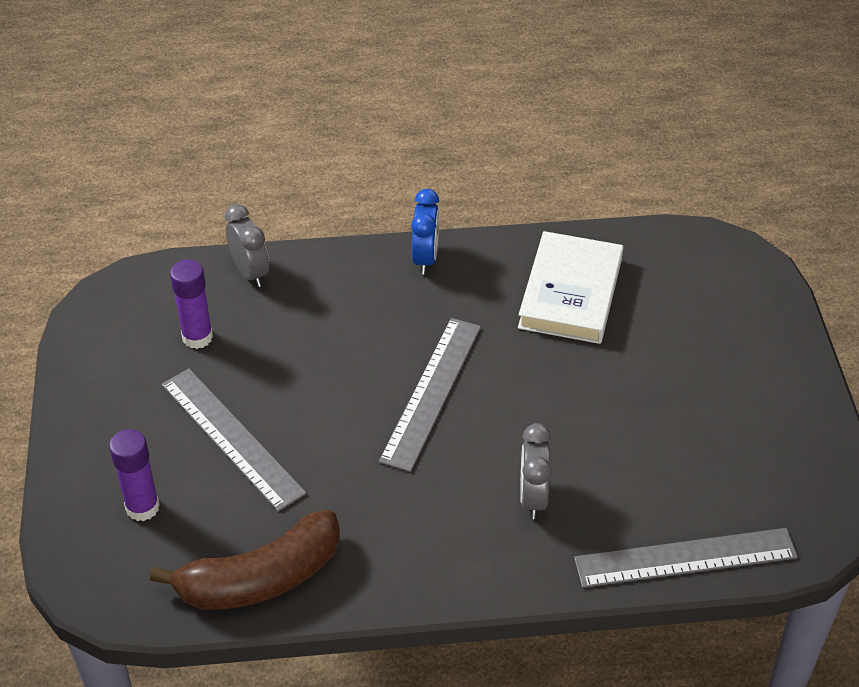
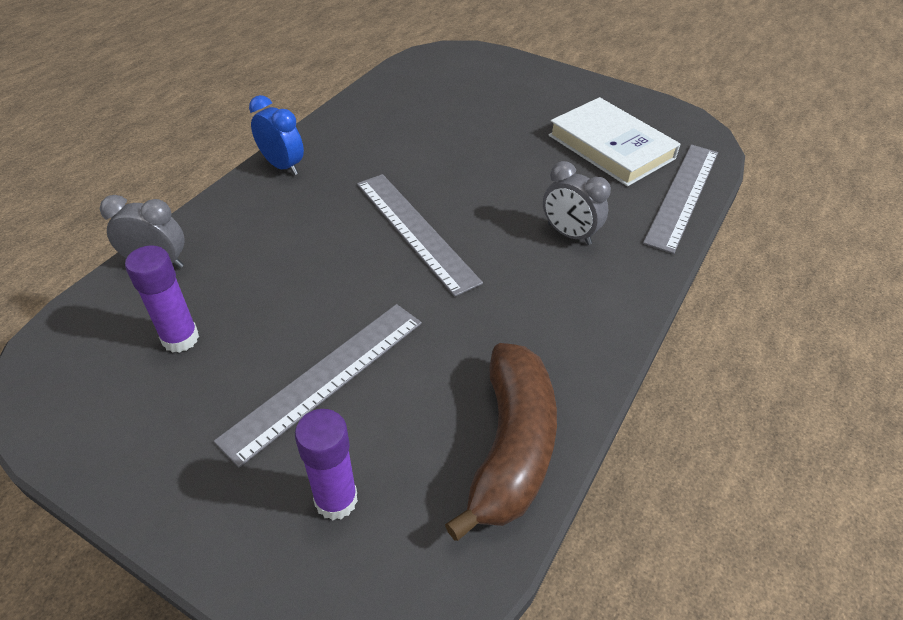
camera: 55 degrees left, 0 degrees up
grey ruler [162,368,306,512] -> grey ruler turned 45 degrees counterclockwise [214,304,422,467]
white book [518,231,623,344] -> white book moved to [548,97,681,186]

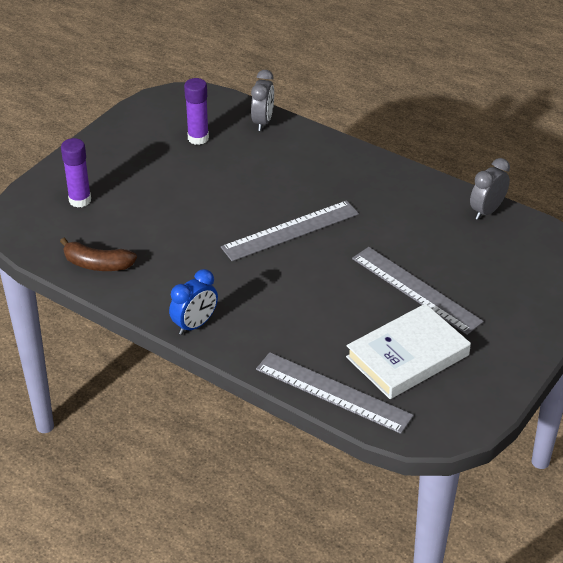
camera: 95 degrees right, 5 degrees down
grey ruler [214,304,422,467] -> grey ruler moved to [352,247,484,335]
blue clock [249,95,304,175] -> blue clock moved to [169,269,218,335]
brown banana [445,343,557,541] -> brown banana [60,238,137,271], size x0.63
grey clock [543,161,611,245] -> grey clock moved to [470,158,510,220]

